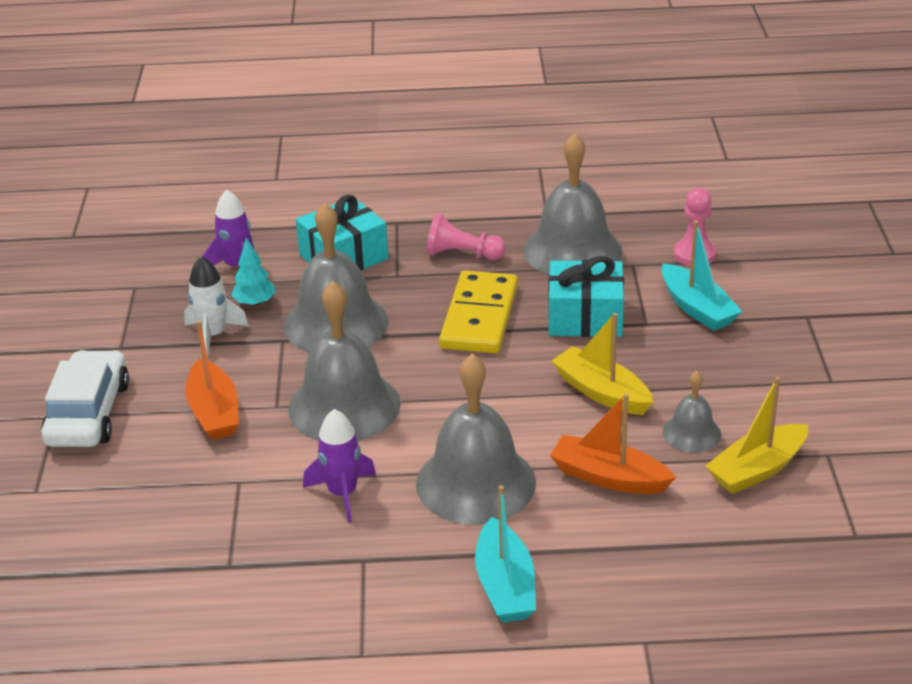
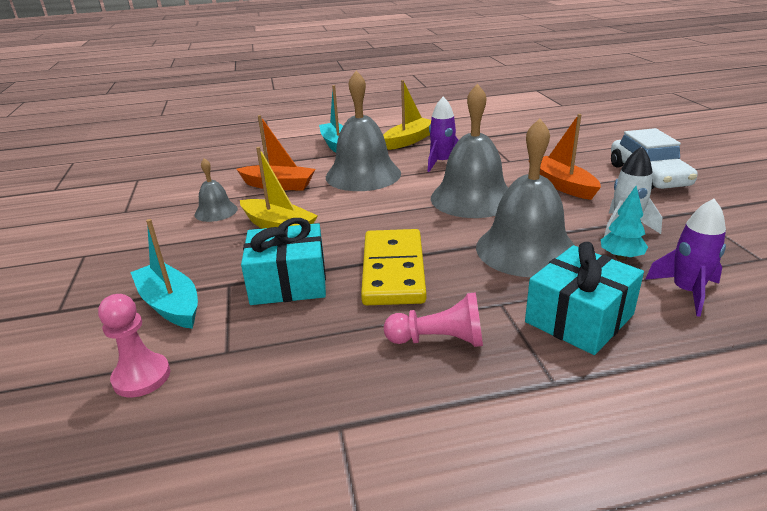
camera: 170 degrees right, 5 degrees down
grey bell [524,133,622,275] -> none
yellow boat [705,376,808,494] -> yellow boat moved to [383,80,431,150]

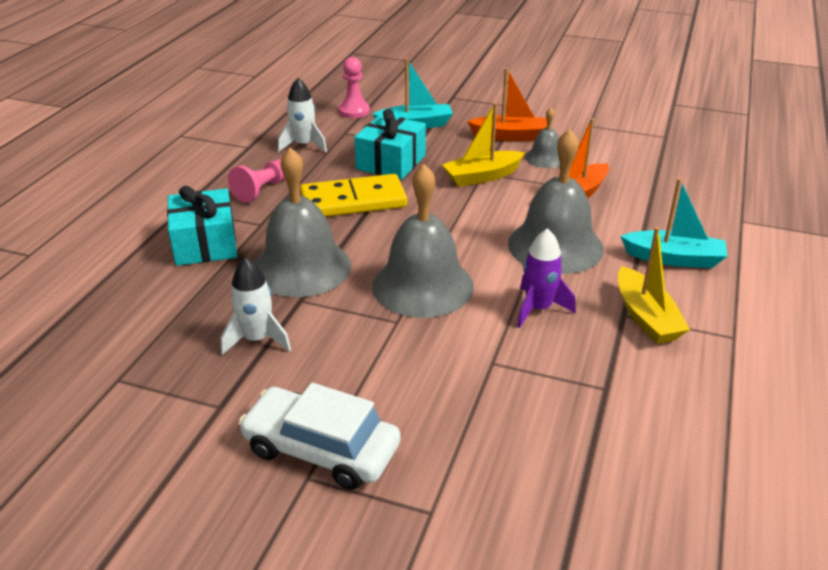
camera: 120 degrees right, 5 degrees up
yellow domino [361,229,426,305] -> yellow domino turned 45 degrees counterclockwise [300,174,407,217]
orange boat [540,114,601,200] -> orange boat moved to [467,68,547,141]
turquoise tree [601,186,648,261] -> none
purple rocket [645,199,726,317] -> none
none -> white rocket [278,78,327,153]

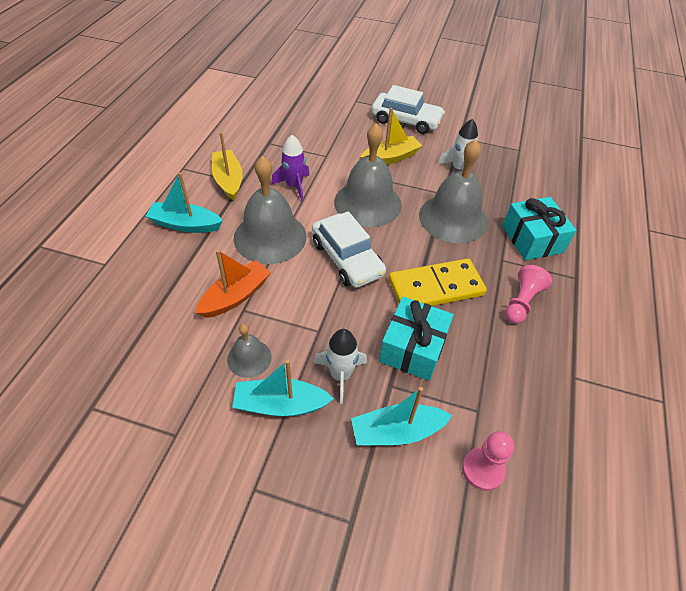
camera: 175 degrees right, 15 degrees up
white rocket [278,78,327,153] -> white rocket moved to [314,329,367,404]
yellow boat [442,103,525,187] -> yellow boat moved to [360,108,422,165]
orange boat [467,68,547,141] -> turquoise boat [232,360,334,417]
none -> white car [312,211,386,288]

